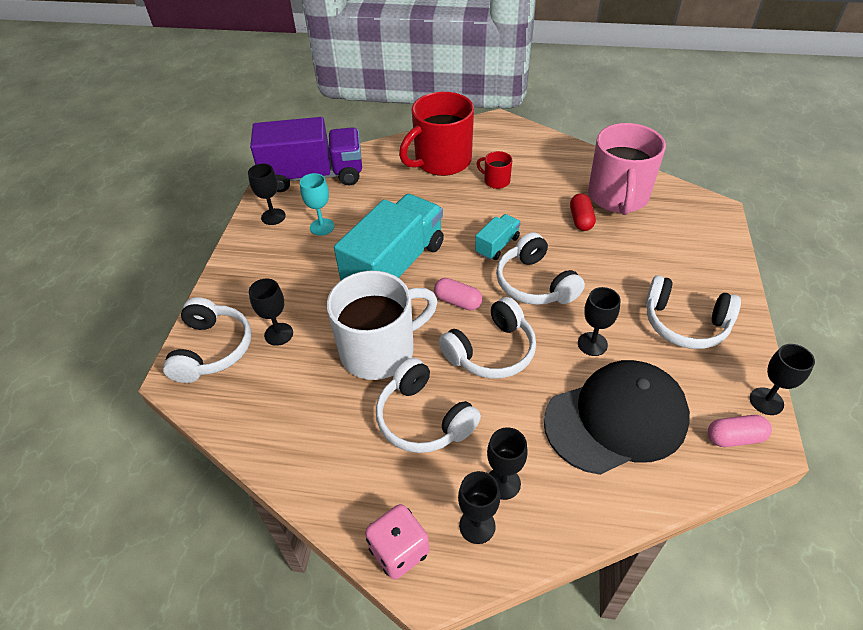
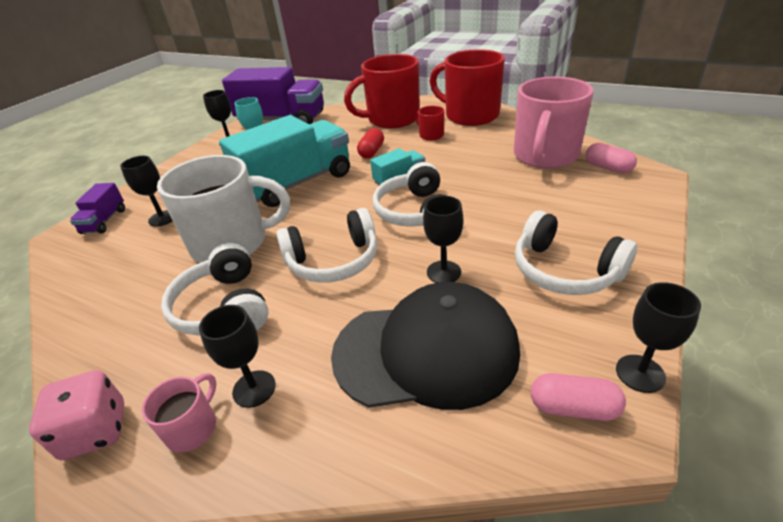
camera: 20 degrees right, 10 degrees down
white headphones [163,297,252,383] -> purple truck [70,183,125,234]
pink capsule [434,278,482,310] -> pink capsule moved to [585,143,637,174]
black goblet [458,471,500,544] -> pink mug [142,373,216,453]
red capsule [570,193,596,231] -> red capsule moved to [357,128,384,158]
none -> red mug [430,49,505,126]

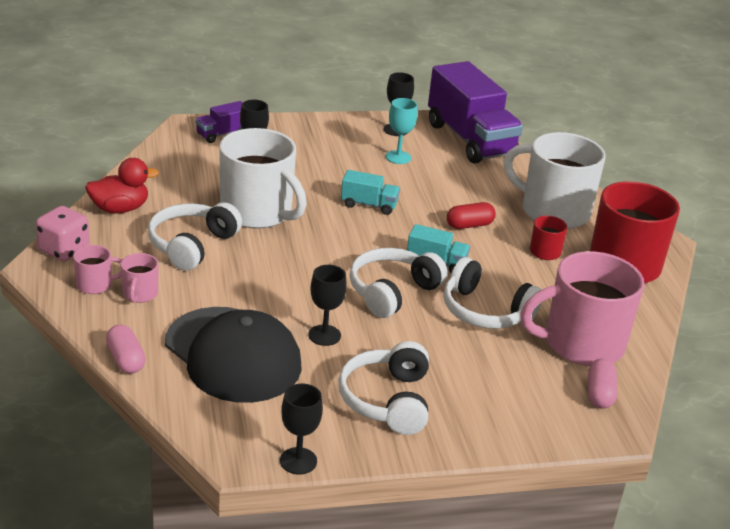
camera: 45 degrees right, 5 degrees down
black goblet [199,305,276,408] -> pink mug [121,253,158,303]
turquoise truck [219,115,350,207] -> turquoise truck [341,170,400,215], size x0.45
white headphones [276,208,377,283] -> white headphones moved to [443,257,542,329]
red mug [344,54,420,128] -> white mug [504,132,606,229]
pink capsule [531,373,626,421] -> pink capsule moved to [106,324,146,374]
none -> red duck [85,158,159,214]

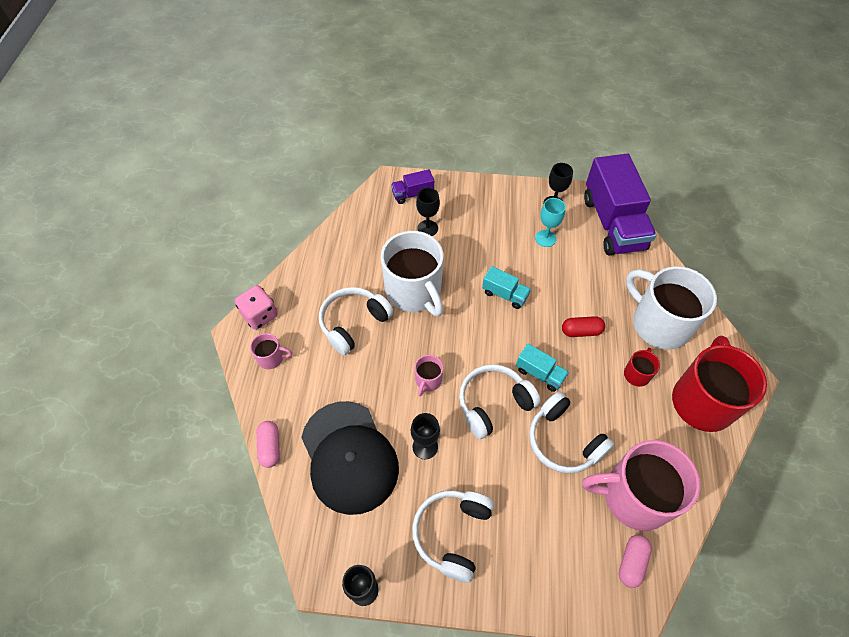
camera: 20 degrees right, 25 degrees up
red duck [85,158,159,214] -> none
pink mug [121,253,158,303] -> pink mug moved to [415,355,443,396]

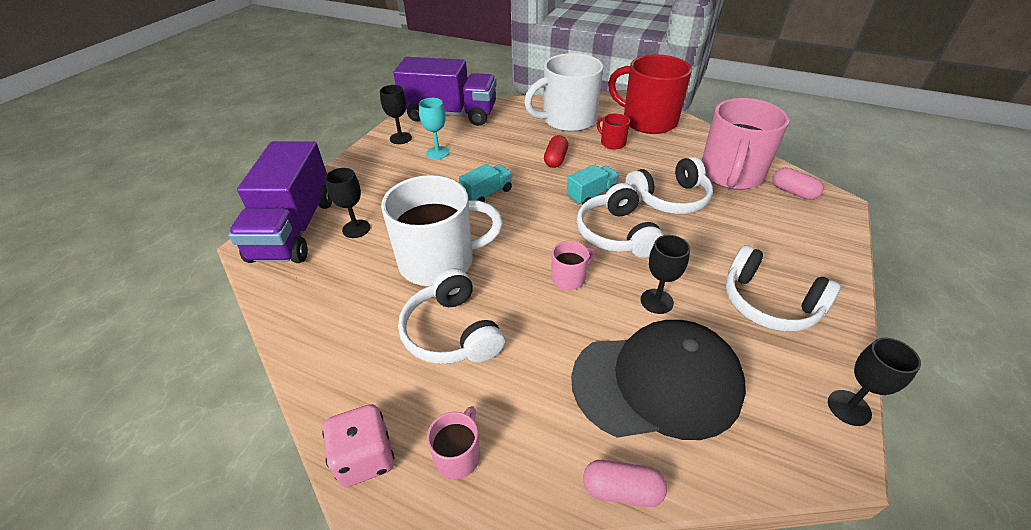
camera: 70 degrees left, 15 degrees down
purple truck [391,169,434,204] -> purple truck [228,141,332,263], size x2.20
pink mug [415,355,443,396] -> pink mug turned 75 degrees counterclockwise [551,241,595,290]

